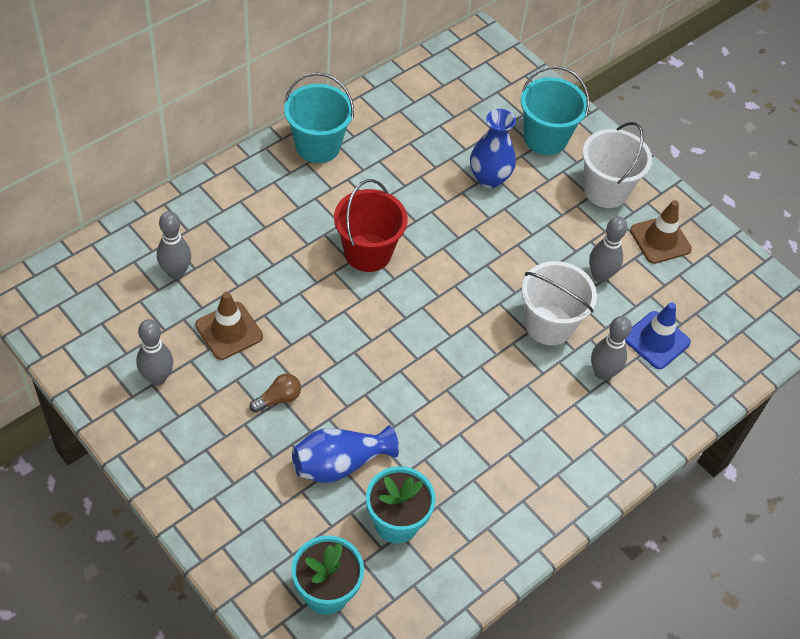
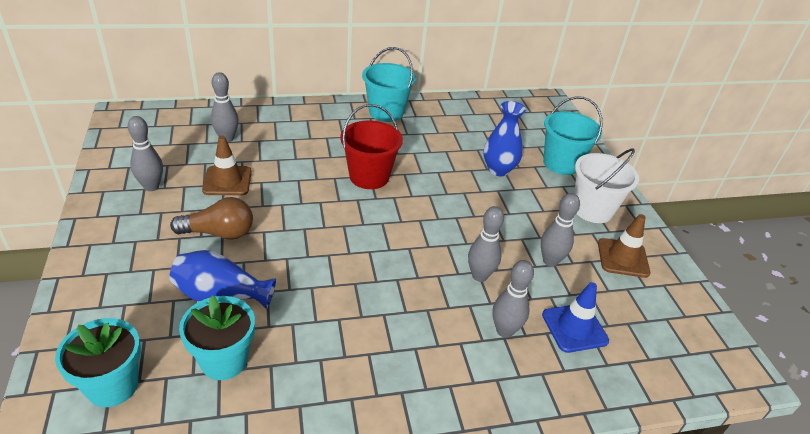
camera: 30 degrees right, 15 degrees down
brown light bulb [249,374,301,413] -> brown light bulb [170,197,253,240], size x1.66
white bucket [522,261,597,346] -> grey bowling pin [468,206,504,282]

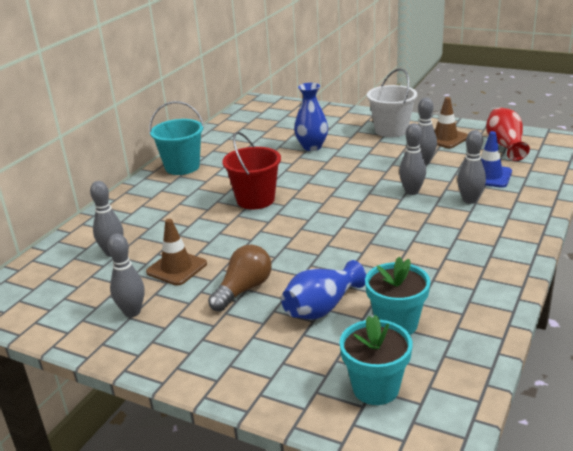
camera: 45 degrees left, 10 degrees down
turquoise bucket [543,96,602,175] -> none
none -> red vase [486,108,530,161]

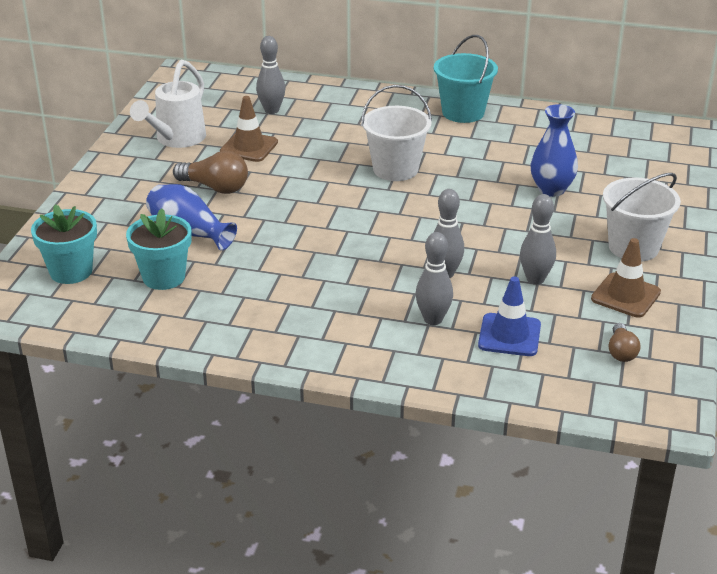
camera: 75 degrees right, 5 degrees up
grey bowling pin [107,234,145,317] -> white watering can [130,60,206,148]
red bucket [222,132,281,209] -> white bucket [361,85,432,181]
red vase [486,108,530,161] -> brown light bulb [609,323,641,362]

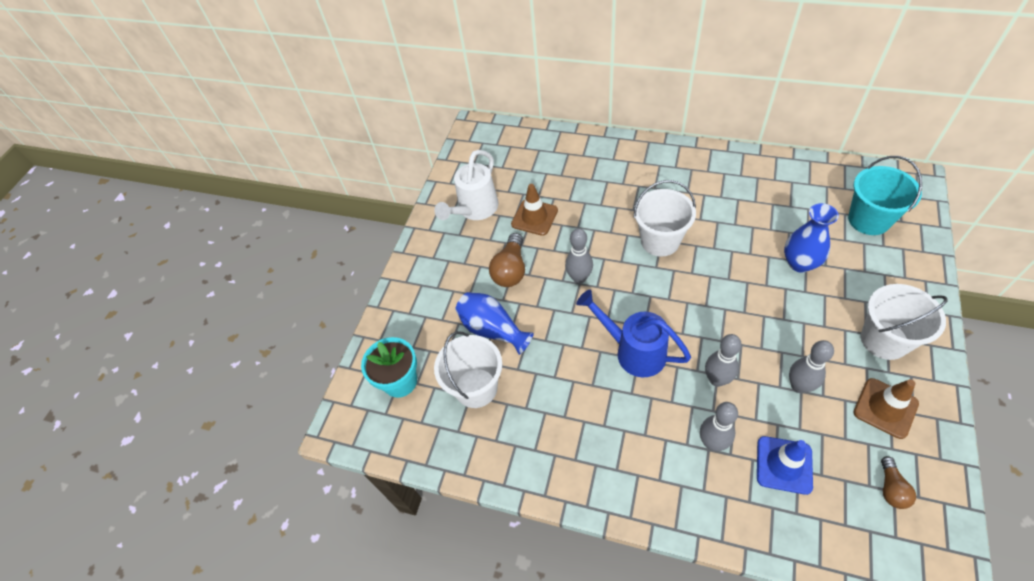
camera: 10 degrees right, 20 degrees up
turquoise flower pot [126,208,192,290] -> white bucket [434,331,502,408]
brown light bulb [173,151,248,194] -> brown light bulb turned 75 degrees clockwise [489,233,525,287]
grey bowling pin [256,36,285,114] -> grey bowling pin moved to [565,228,593,284]
turquoise bucket [434,35,498,123] -> turquoise bucket moved to [848,156,922,235]
none -> blue watering can [576,290,691,377]

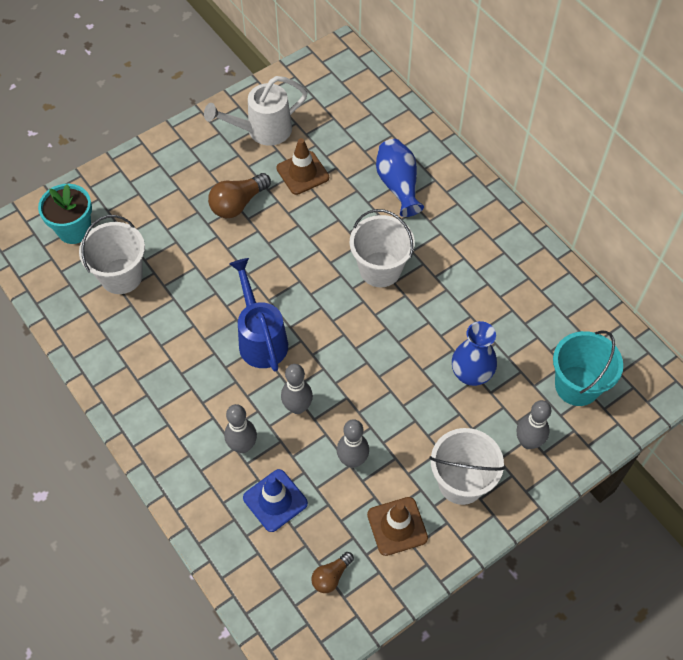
camera: 30 degrees right, 5 degrees up
blue vase [455,292,534,355] -> blue vase moved to [376,139,424,217]
grey bowling pin [565,228,593,284] -> grey bowling pin moved to [517,400,551,449]

